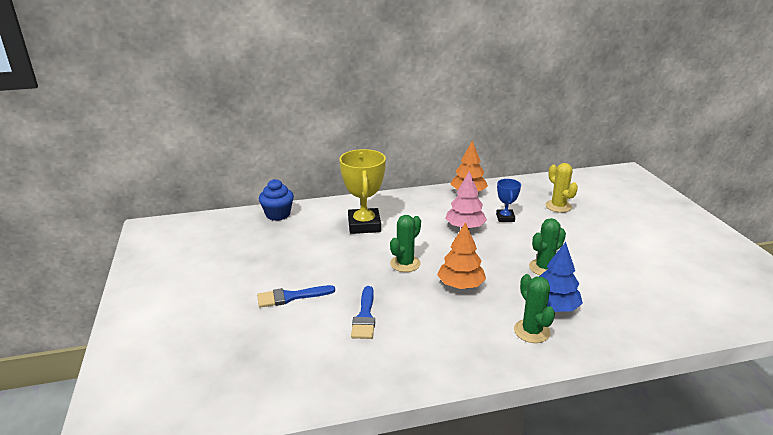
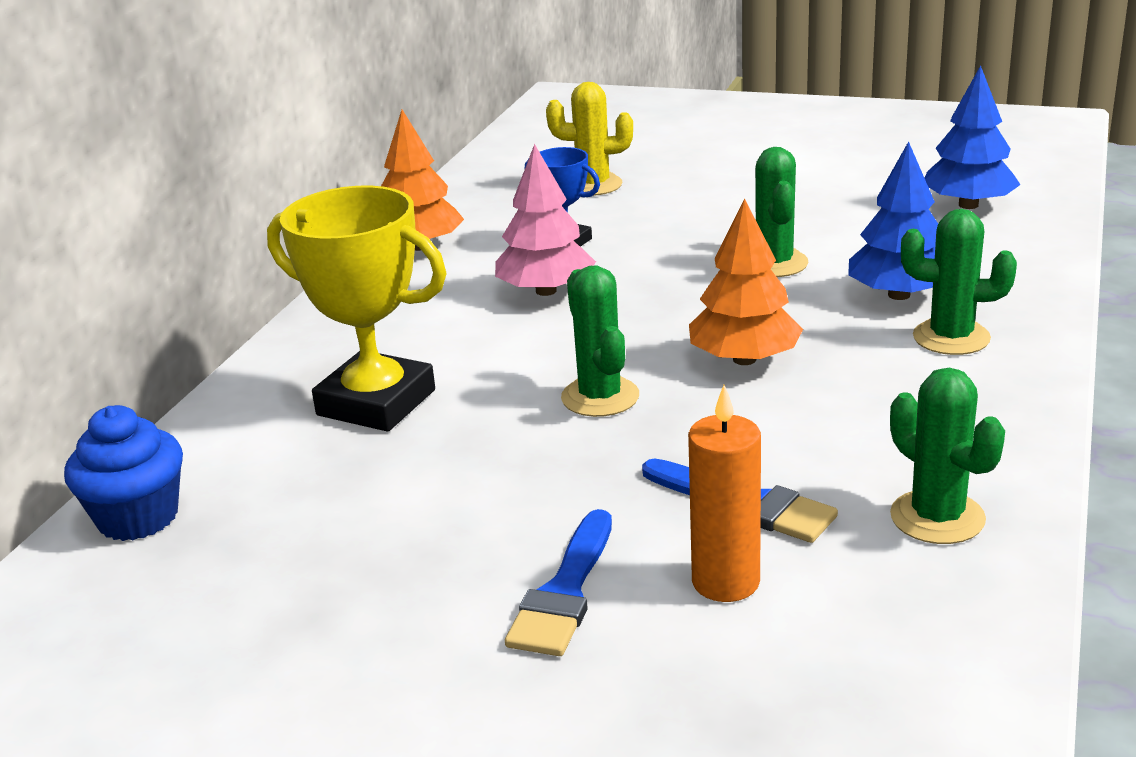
camera: 55 degrees left, 0 degrees up
none -> orange candle [688,385,761,602]
none -> green cactus [890,368,1005,544]
none -> blue tree [925,65,1021,209]

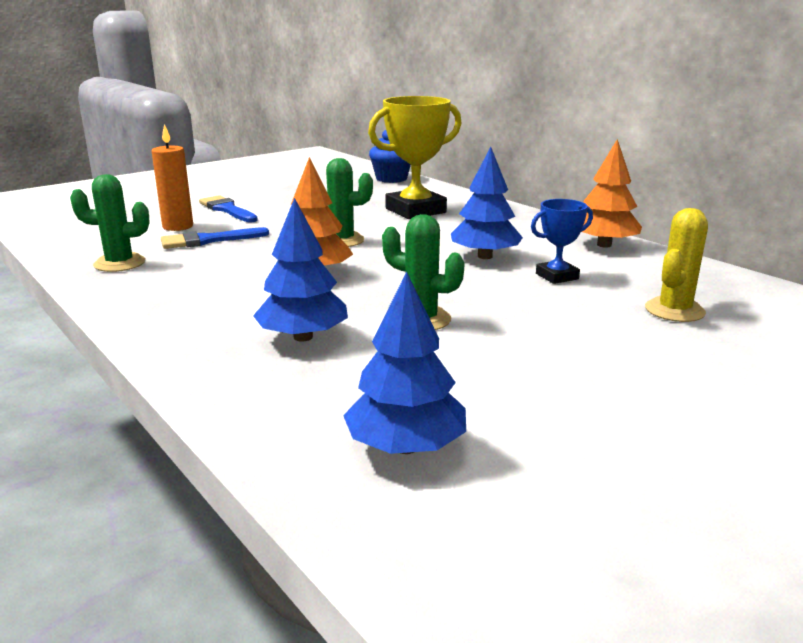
camera: 120 degrees right, 5 degrees down
pink tree [495,144,596,296] -> blue tree [451,146,523,259]
green cactus [901,209,1017,355] -> none

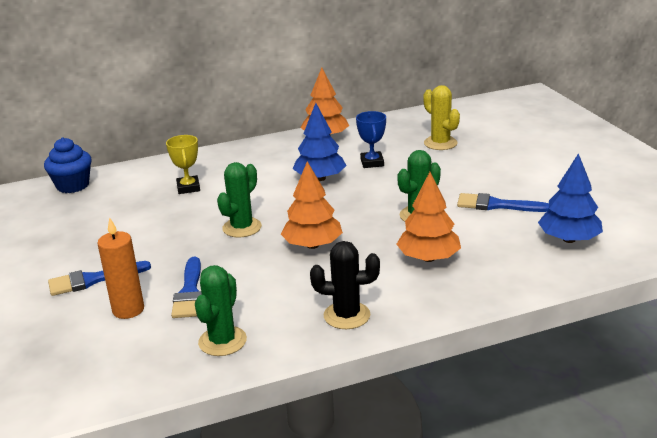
camera: 70 degrees left, 5 degrees up
blue tree [253,198,348,342] -> orange tree [396,172,461,262]
yellow trophy [368,96,462,219] -> yellow trophy [166,135,200,194], size x0.53
none -> black cactus [310,241,380,329]
none -> blue brush [457,193,550,212]

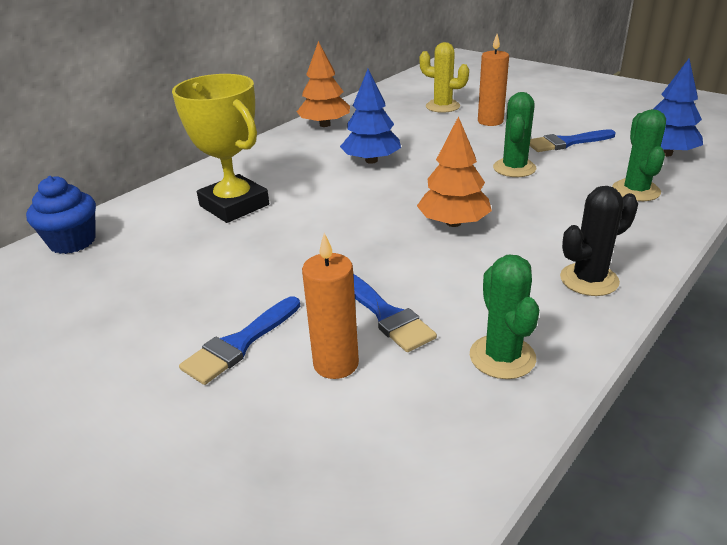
camera: 30 degrees left, 5 degrees up
yellow trophy [166,135,200,194] -> yellow trophy [172,74,269,223], size x1.87
green cactus [217,162,262,238] -> green cactus moved to [612,109,666,201]
blue trophy [356,111,386,168] -> none
orange tree [396,172,461,262] -> none
none -> orange candle [478,34,509,126]

